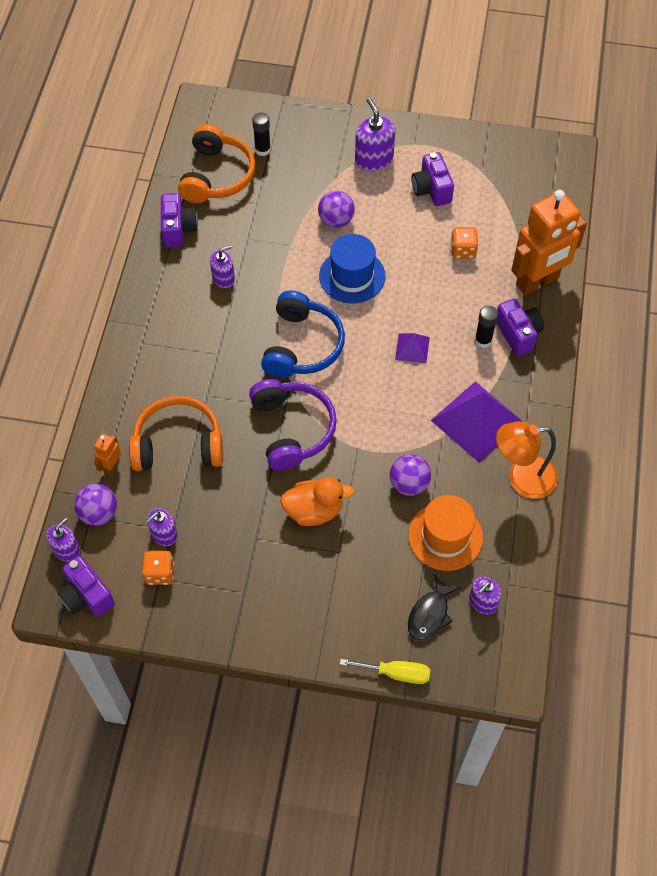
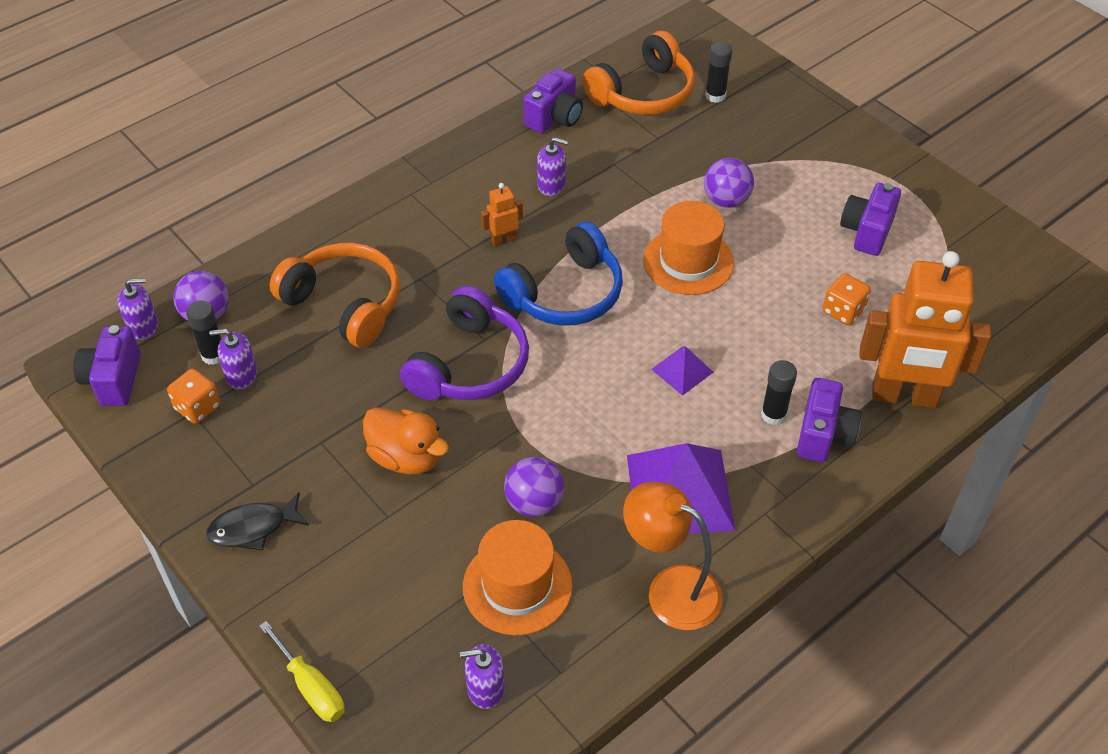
camera: 40 degrees right, 10 degrees down
orange robot [94,433,121,475] -> orange robot moved to [481,183,523,246]
blue hat [319,234,386,304] -> orange hat [643,201,734,295]
purple soap dispenser [355,98,395,172] -> none
black fish [408,574,460,640] -> black fish moved to [206,492,309,550]
none -> black glue stick [186,300,221,365]

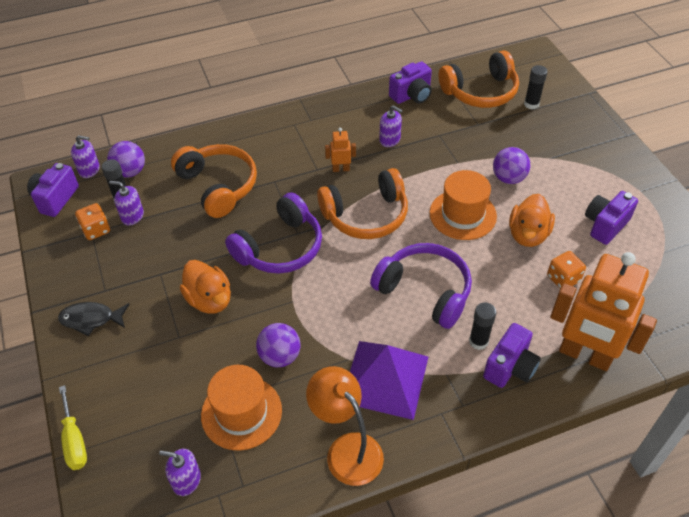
camera: 20 degrees right, 0 degrees up
blue headphones [494,221,623,326] -> orange headphones [317,168,408,239]
purple pyramid [651,346,713,396] -> purple headphones [370,243,472,329]
none -> orange duck [509,194,555,247]

